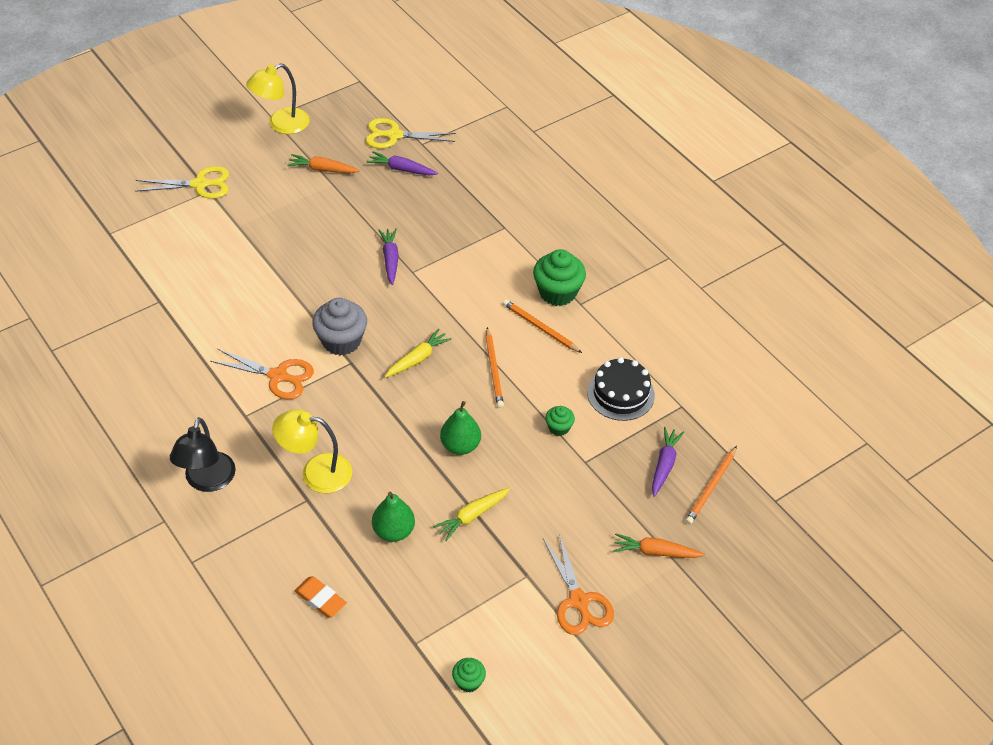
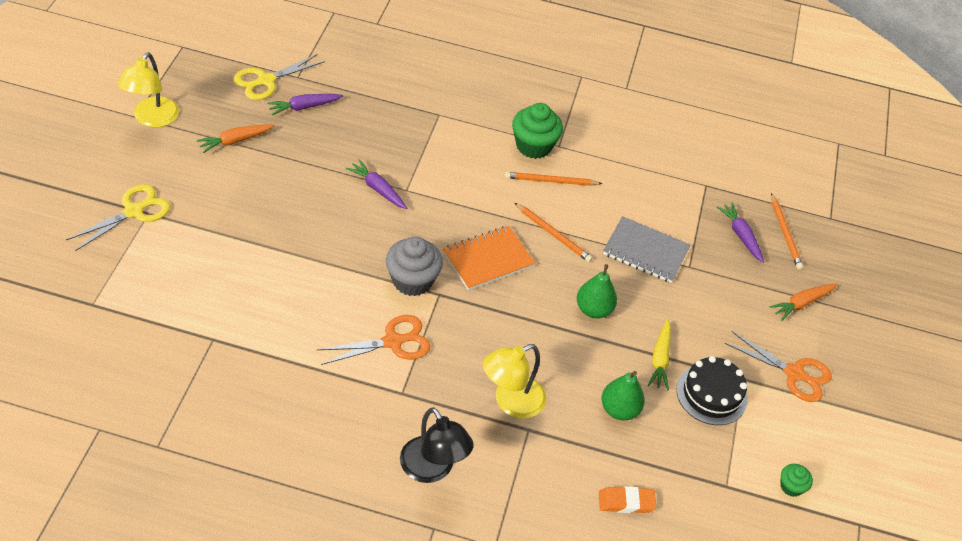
camera: 45 degrees left, 0 degrees up
yellow carrot [384,328,452,378] -> orange notebook [443,226,535,290]
green cupcake [545,406,575,436] -> grey notebook [603,216,690,283]
black cake [587,357,655,421] -> black cake moved to [676,356,747,425]

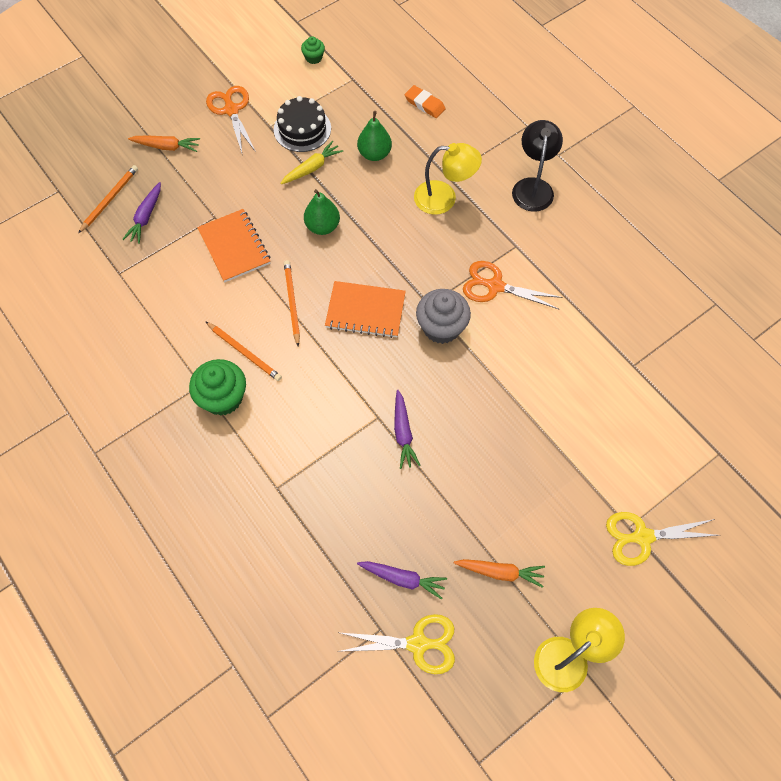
camera: 135 degrees left, 15 degrees up
grey notebook [603,216,690,283] -> orange notebook [197,209,271,282]

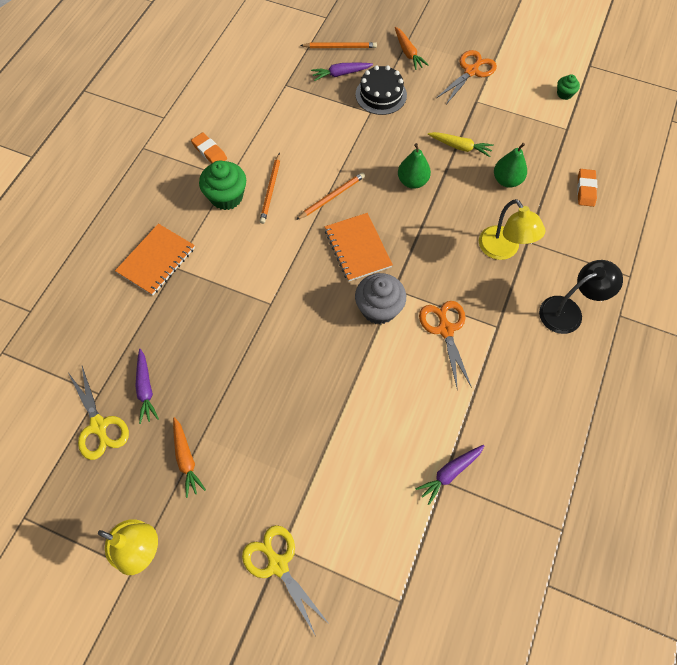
camera: 60 degrees right, 0 degrees up
orange notebook [197,209,271,282] -> orange notebook moved to [115,224,195,296]
black cake [274,96,331,152] -> black cake moved to [356,65,407,115]
purple carrot [394,390,421,469] -> purple carrot moved to [415,445,484,505]
none -> orange eraser [191,132,227,164]

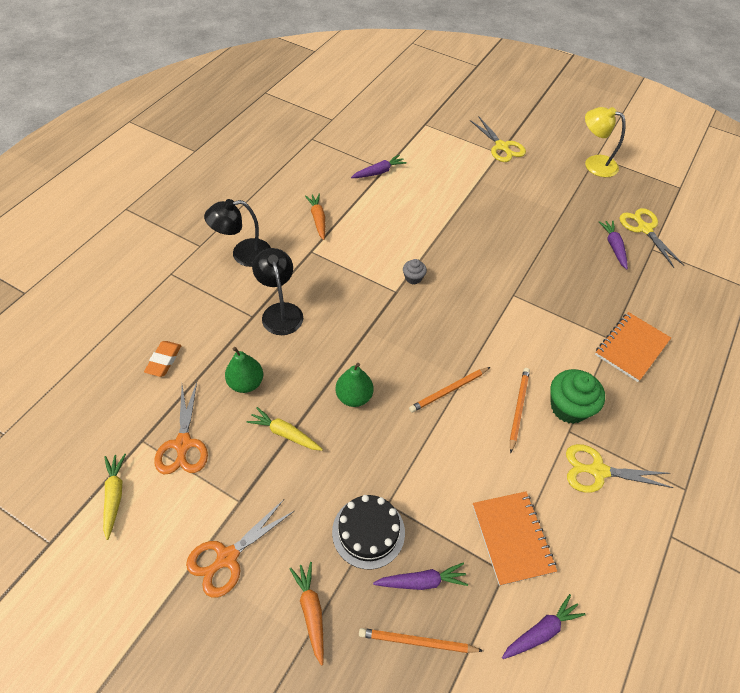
camera: 175 degrees left, 10 degrees down
orange carrot [173,417,206,498] -> orange carrot moved to [305,193,325,240]
orange eraser [191,132,227,164] -> yellow scissors [566,444,674,493]
orange notebook [325,213,393,282] -> orange notebook moved to [472,491,557,586]
grey cupcake [355,273,406,324] -> grey cupcake [403,259,427,284], size x0.52
orange scissors [419,301,472,391] -> orange scissors moved to [154,382,208,474]
yellow lamp [479,199,545,260] -> black lamp [252,248,303,335]
green cupcake [557,74,580,100] -> yellow carrot [103,454,126,540]
none -> purple carrot [502,594,586,659]

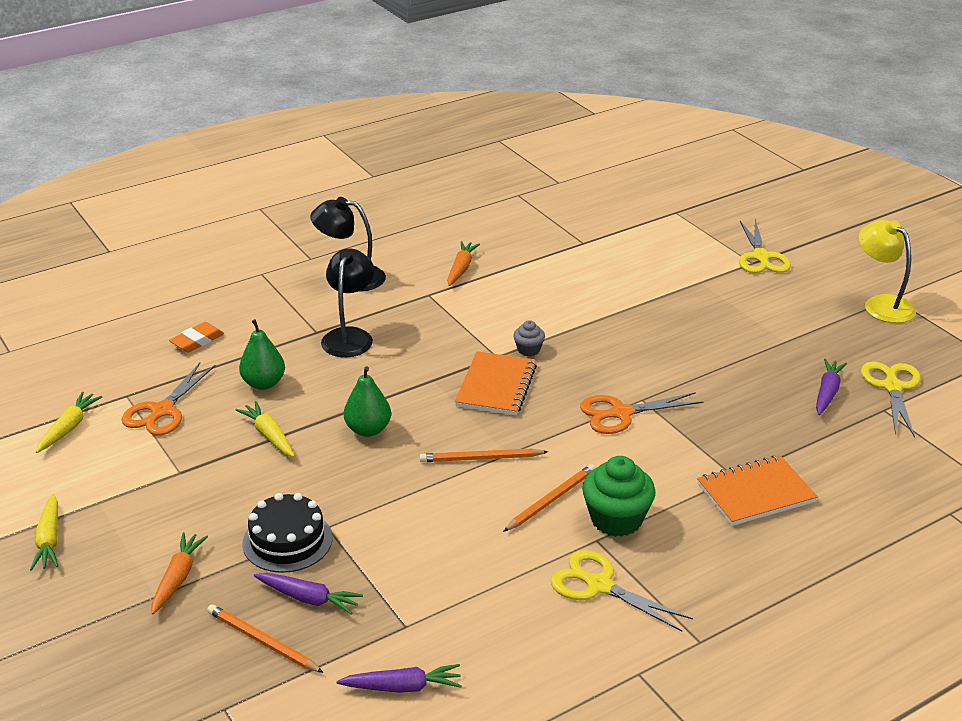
camera: 30 degrees right, 20 degrees down
orange scissors [186,500,294,598] -> orange scissors moved to [580,392,704,434]
purple carrot [351,155,407,178] -> none
orange notebook [472,491,557,586] -> orange notebook moved to [455,351,537,415]
none -> yellow carrot [30,494,58,571]

